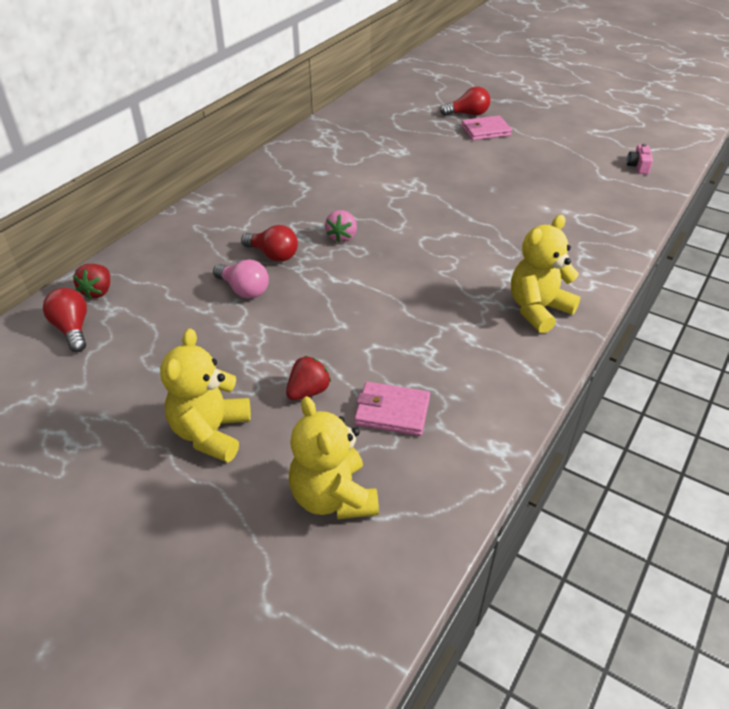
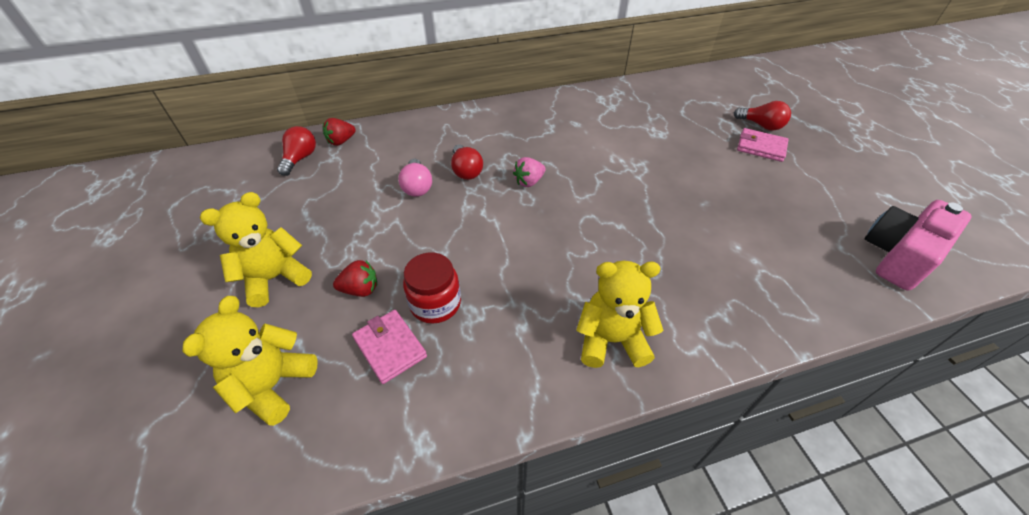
camera: 40 degrees right, 5 degrees up
pink camera [627,144,653,174] -> pink camera [865,200,972,291], size x2.37
none -> red jar [403,252,461,324]

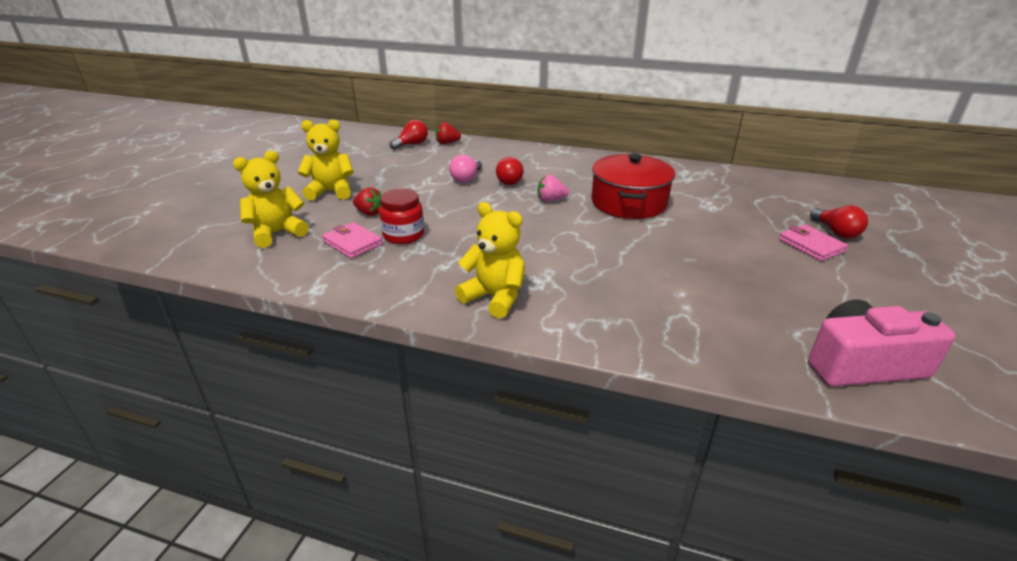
camera: 35 degrees right, 15 degrees down
pink wallet [352,310,427,384] -> pink wallet turned 45 degrees counterclockwise [322,222,383,258]
none -> red pot [591,154,675,219]

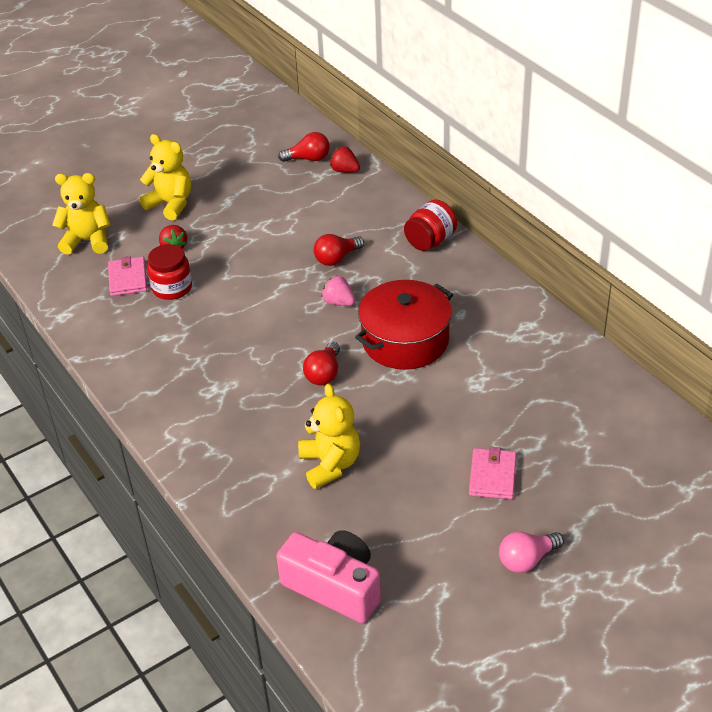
camera: 40 degrees right, 10 degrees up
pink light bulb [449,155,482,183] -> pink light bulb moved to [499,532,564,573]
yellow teddy bear [455,202,525,319] -> yellow teddy bear moved to [298,383,360,489]
red light bulb [810,205,868,239] -> red light bulb moved to [303,342,340,385]
none -> red jar [404,199,457,251]

